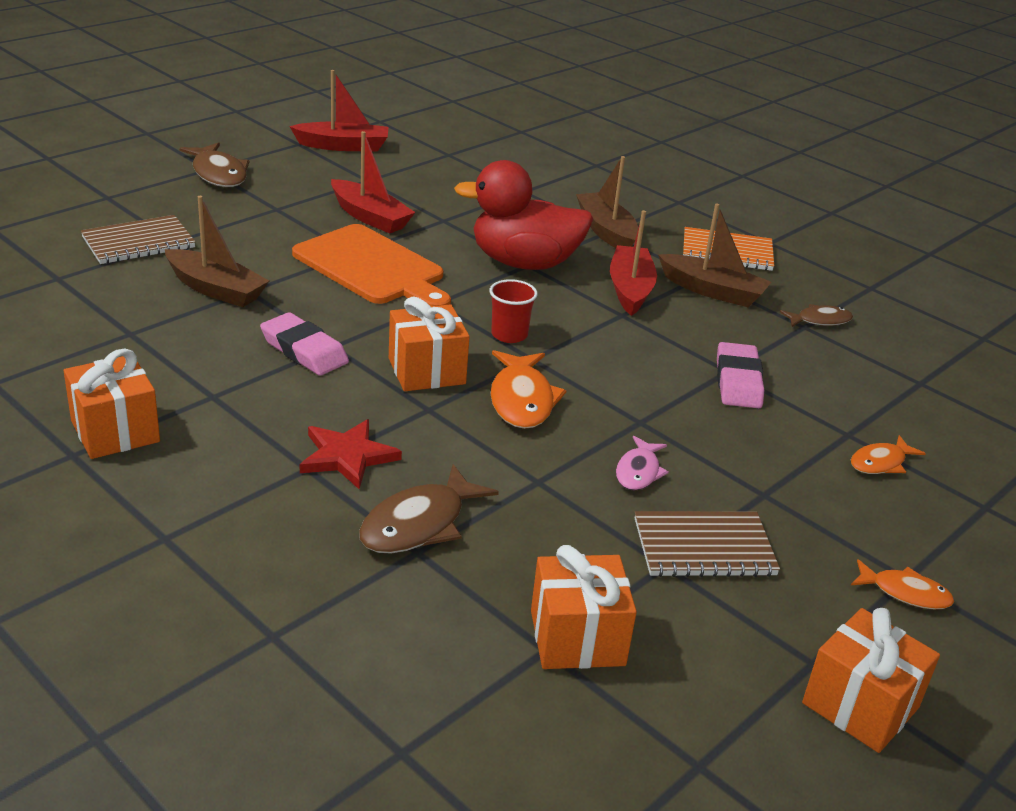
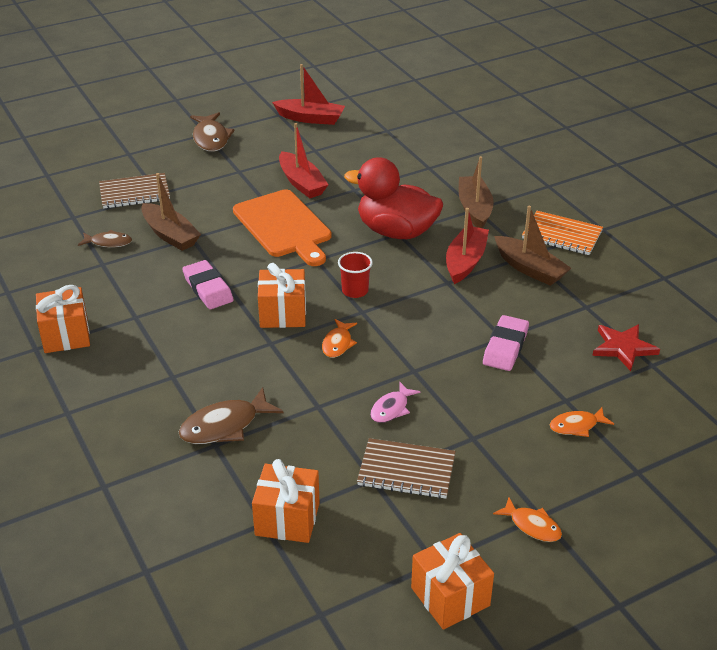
camera: 20 degrees right, 5 degrees up
red star [300,419,402,489] -> red star moved to [592,324,660,371]
orange fish [491,350,567,429] -> orange fish [322,319,357,358], size x0.61
brown fish [780,304,853,327] -> brown fish moved to [78,230,132,248]

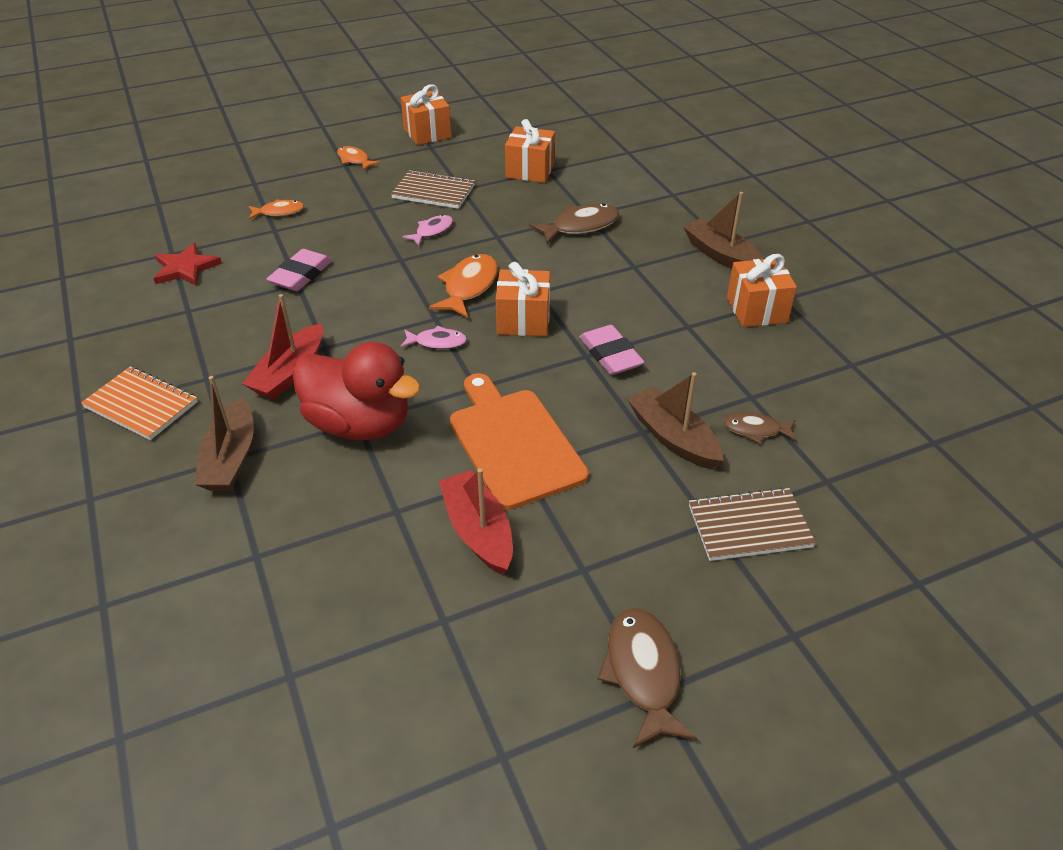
camera: 175 degrees left, 5 degrees up
red boat [272,64,345,125] -> none
orange fish [322,319,357,358] -> orange fish [429,254,498,318], size x1.64
red cup [338,252,373,298] -> pink fish [400,325,467,349]
brown boat [494,206,571,286] -> brown boat moved to [684,192,764,269]

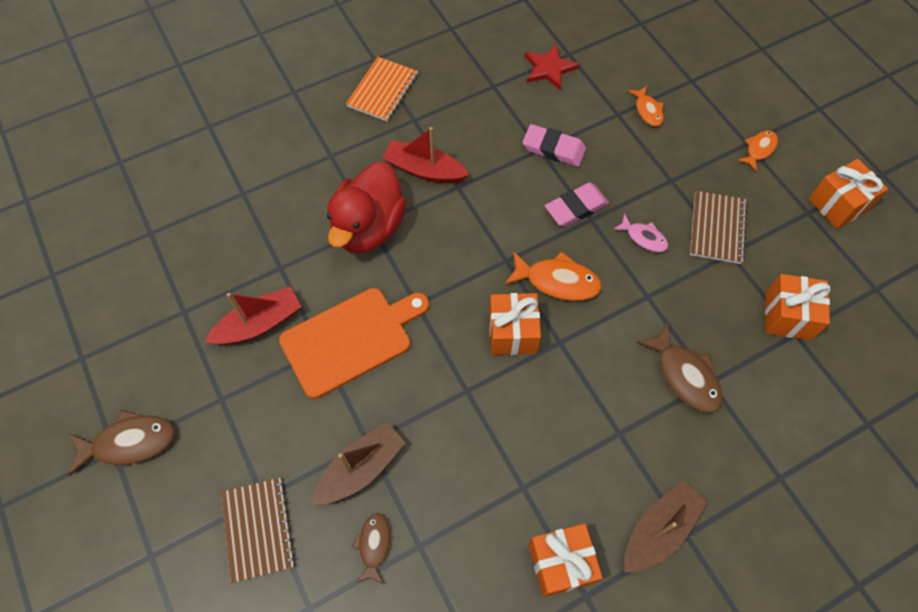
camera: 85 degrees right, 20 degrees up
brown boat [194,376,254,491] -> none
pink fish [400,325,467,349] -> none
pink eraser [580,325,644,375] -> pink eraser moved to [545,182,609,227]

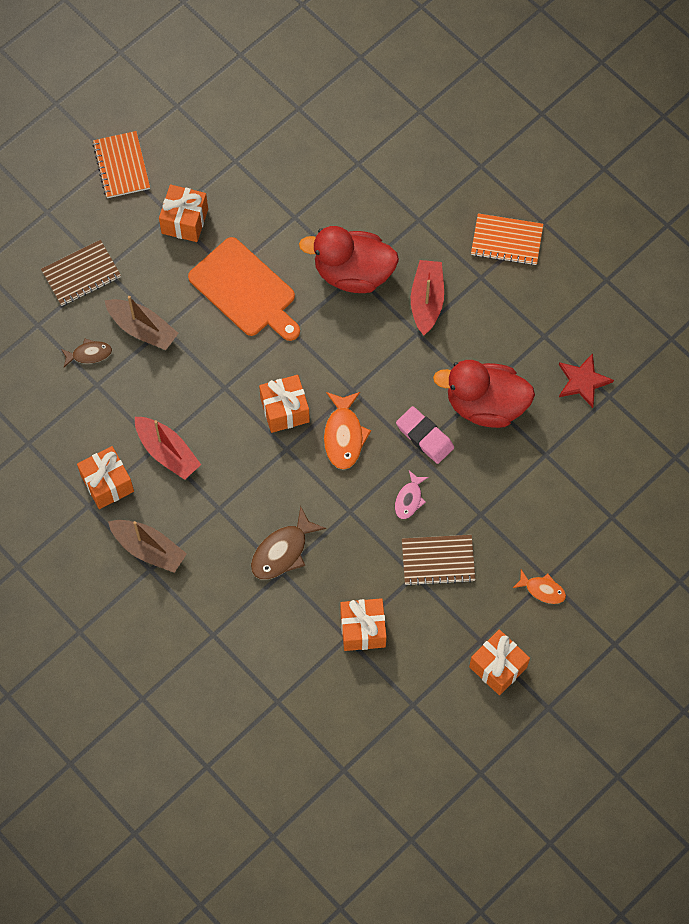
camera: 75 degrees right, 5 degrees up
brown fish [69,410,175,475] -> orange notebook [93,131,150,198]
red boat [205,286,302,345] -> red boat moved to [135,417,201,480]
pink eraser [523,124,586,167] -> red duck [433,360,535,428]
orange fish [628,86,664,126] -> none
none -> orange gift [159,185,208,242]

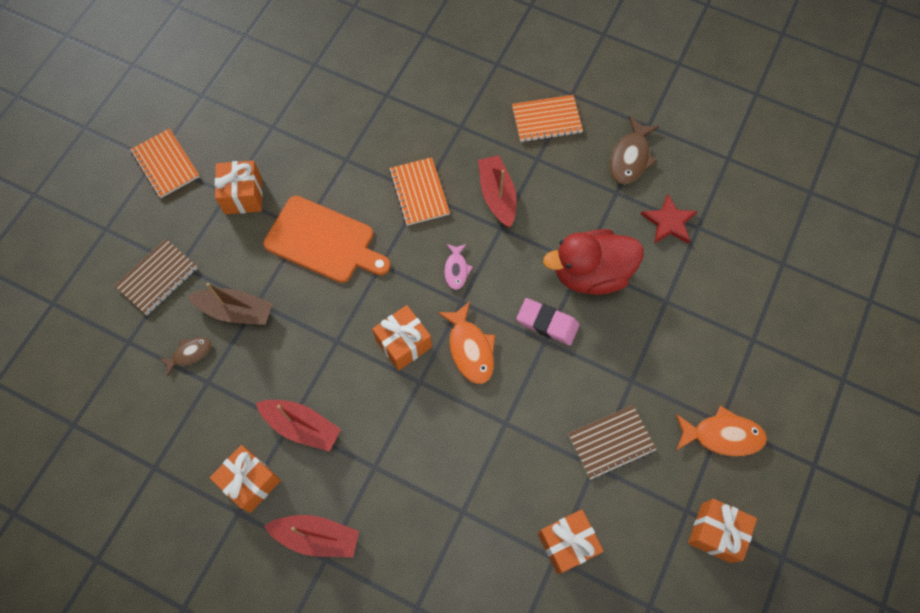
camera: 20 degrees left, 0 degrees up
brown boat [108,520,187,573] -> red boat [264,515,359,557]
brown fish [251,506,326,580] -> brown fish moved to [610,116,659,184]
red duck [299,226,399,293] -> orange notebook [389,157,450,226]
pink fish [395,471,429,519] -> pink fish moved to [444,244,473,290]
orange fish [513,570,566,604] -> orange fish [676,406,767,456], size x1.64

